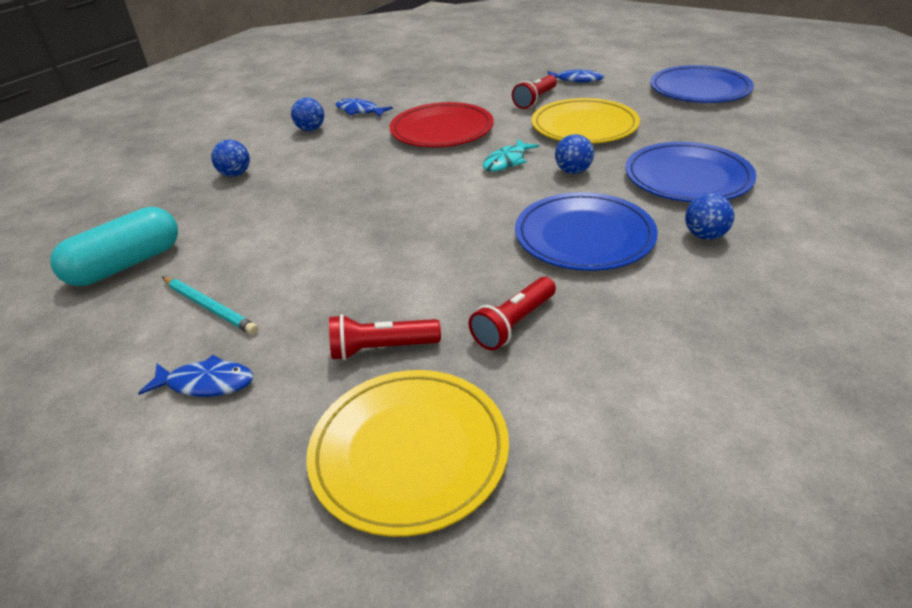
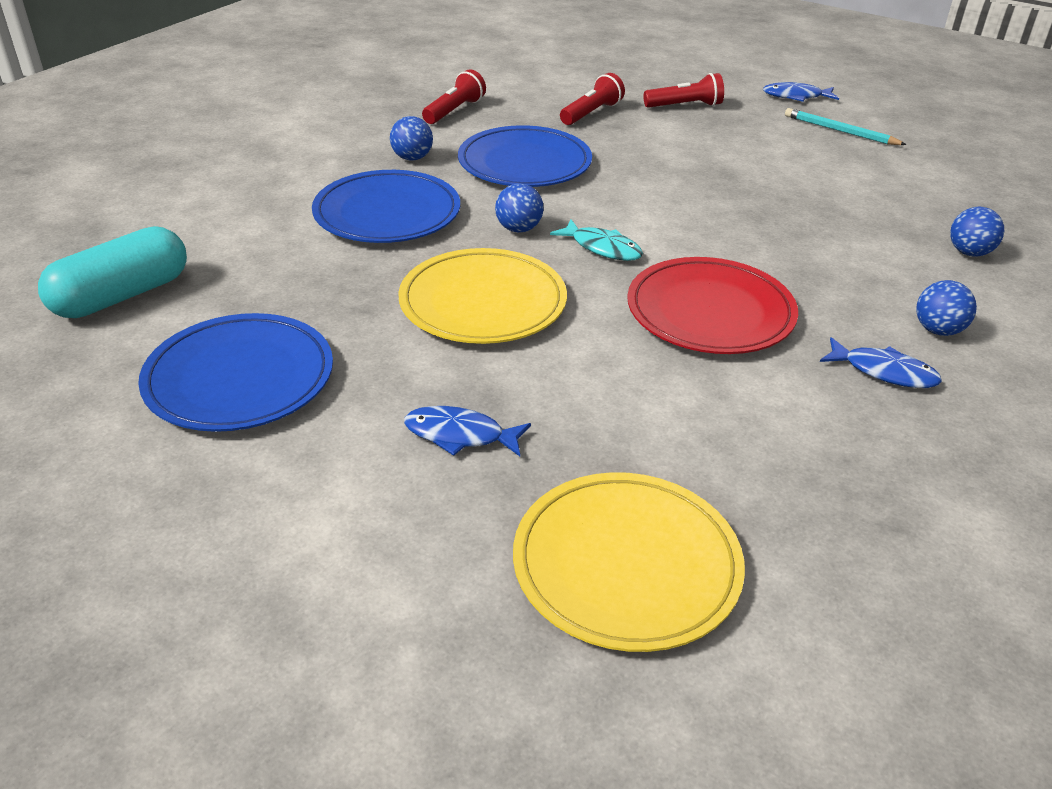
camera: 175 degrees right, 0 degrees up
turquoise capsule [50,207,178,286] -> turquoise capsule moved to [38,226,187,318]
yellow plate [306,370,509,537] -> yellow plate moved to [513,472,745,652]
turquoise fish [483,139,539,172] -> turquoise fish turned 90 degrees clockwise [550,219,643,261]
red flashlight [512,75,557,109] -> red flashlight moved to [422,69,486,124]

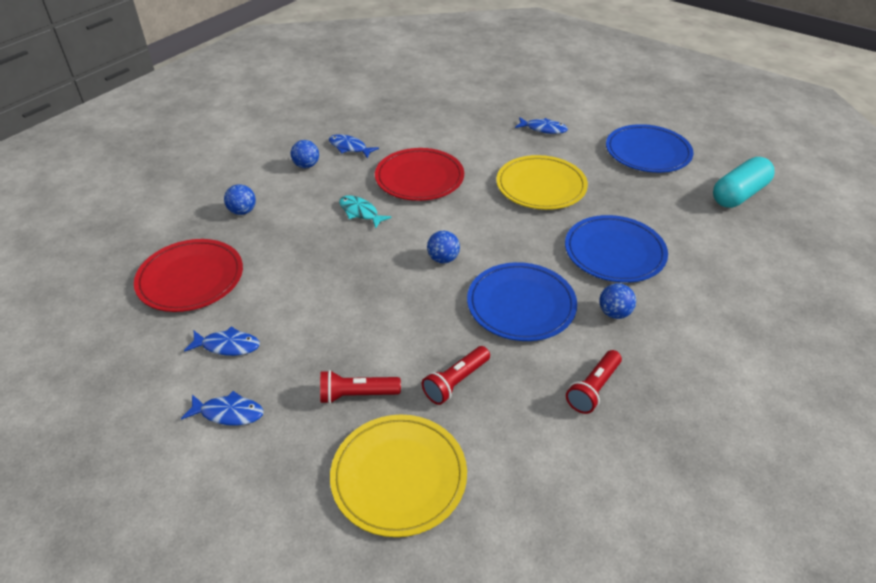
camera: 175 degrees left, 5 degrees up
blue ball [495,183,544,233] -> blue ball moved to [427,231,460,263]
yellow plate [513,472,745,652] -> yellow plate moved to [330,415,467,537]
turquoise fish [550,219,643,261] -> turquoise fish moved to [339,195,392,229]
turquoise pencil [785,108,907,145] -> blue fish [184,327,260,356]
none -> red plate [134,239,243,312]

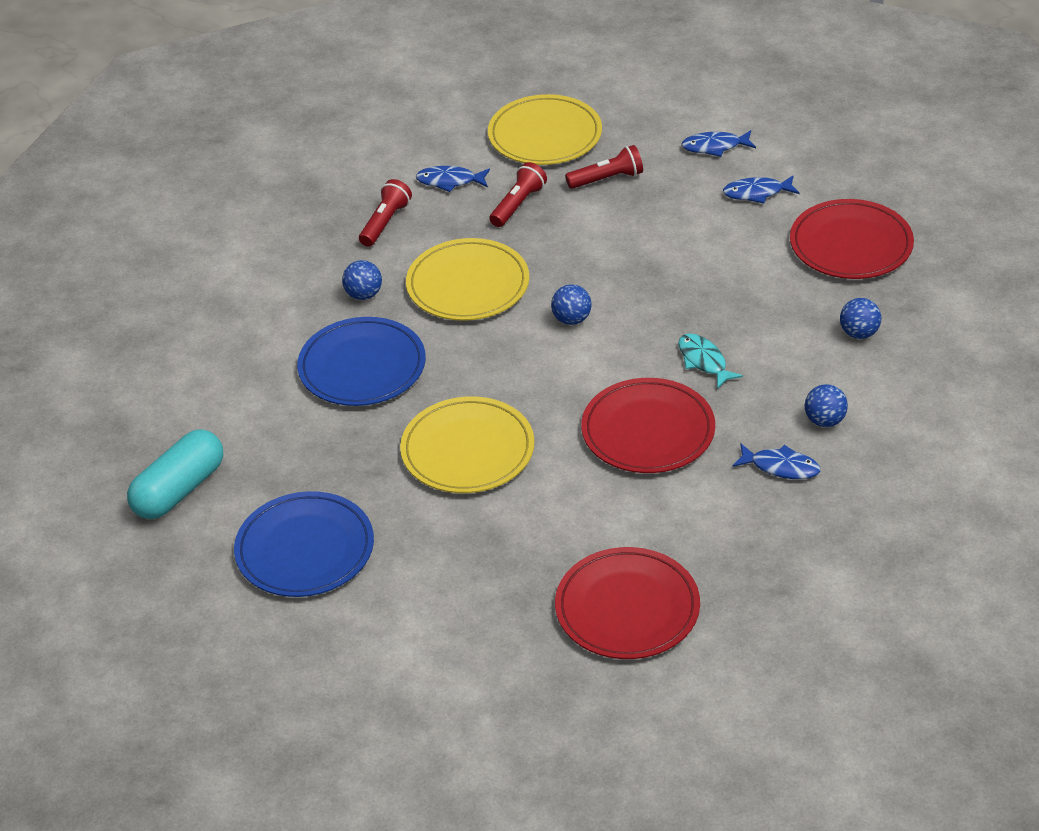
camera: 170 degrees right, 0 degrees up
turquoise fish [339,195,392,229] -> turquoise fish turned 150 degrees counterclockwise [678,333,743,389]
blue plate [467,262,577,341] -> yellow plate [406,238,529,321]
blue fish [515,117,568,134] -> blue fish moved to [416,166,490,192]
none -> red plate [555,547,700,659]

